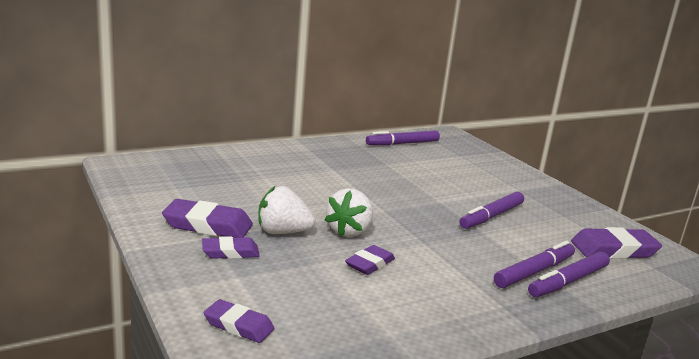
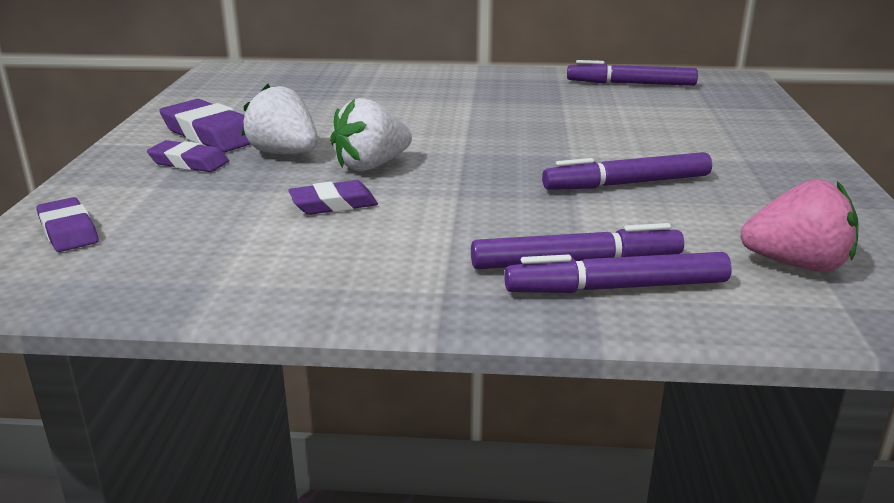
camera: 35 degrees right, 5 degrees up
purple eraser [571,227,662,259] -> pink strawberry [740,179,859,272]

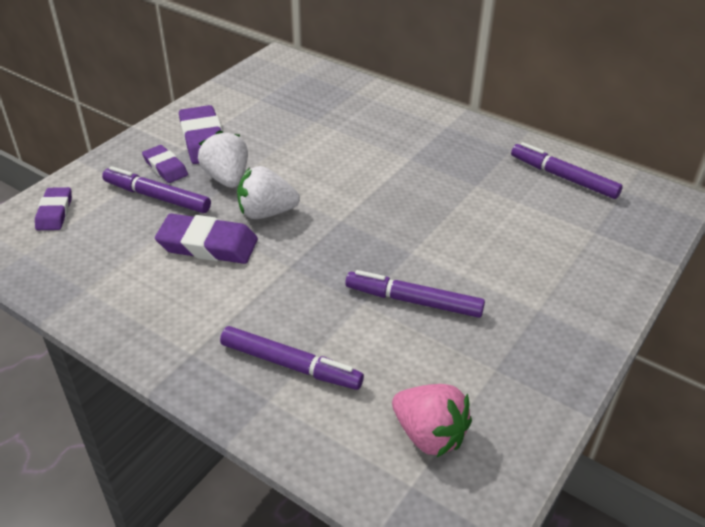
camera: 30 degrees right, 15 degrees up
purple eraser [288,180,378,215] -> purple eraser [155,214,258,264], size x1.60
purple marker [504,252,732,293] -> purple marker moved to [102,166,211,213]

